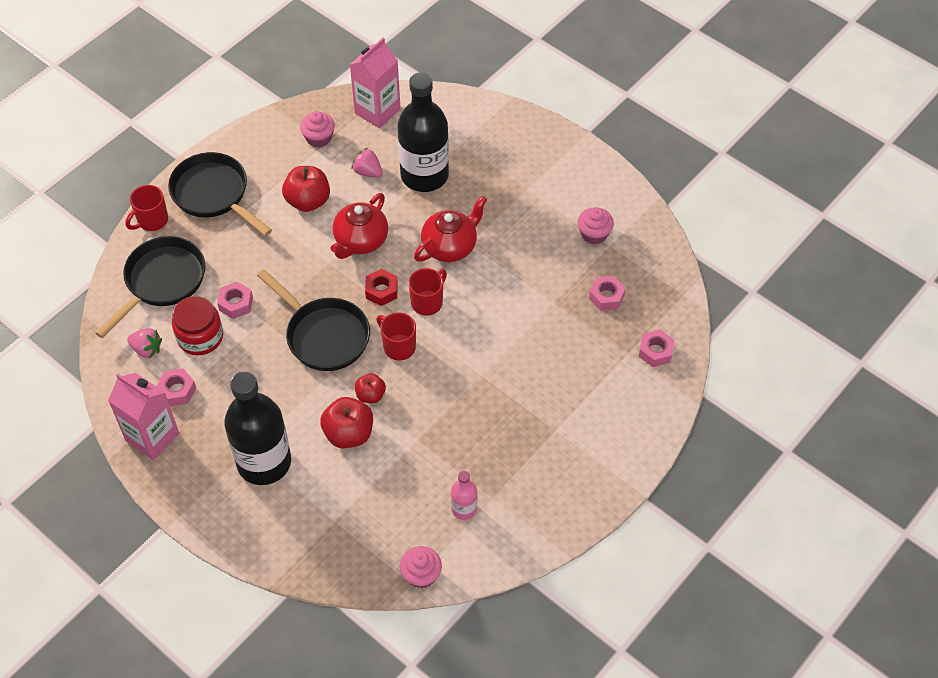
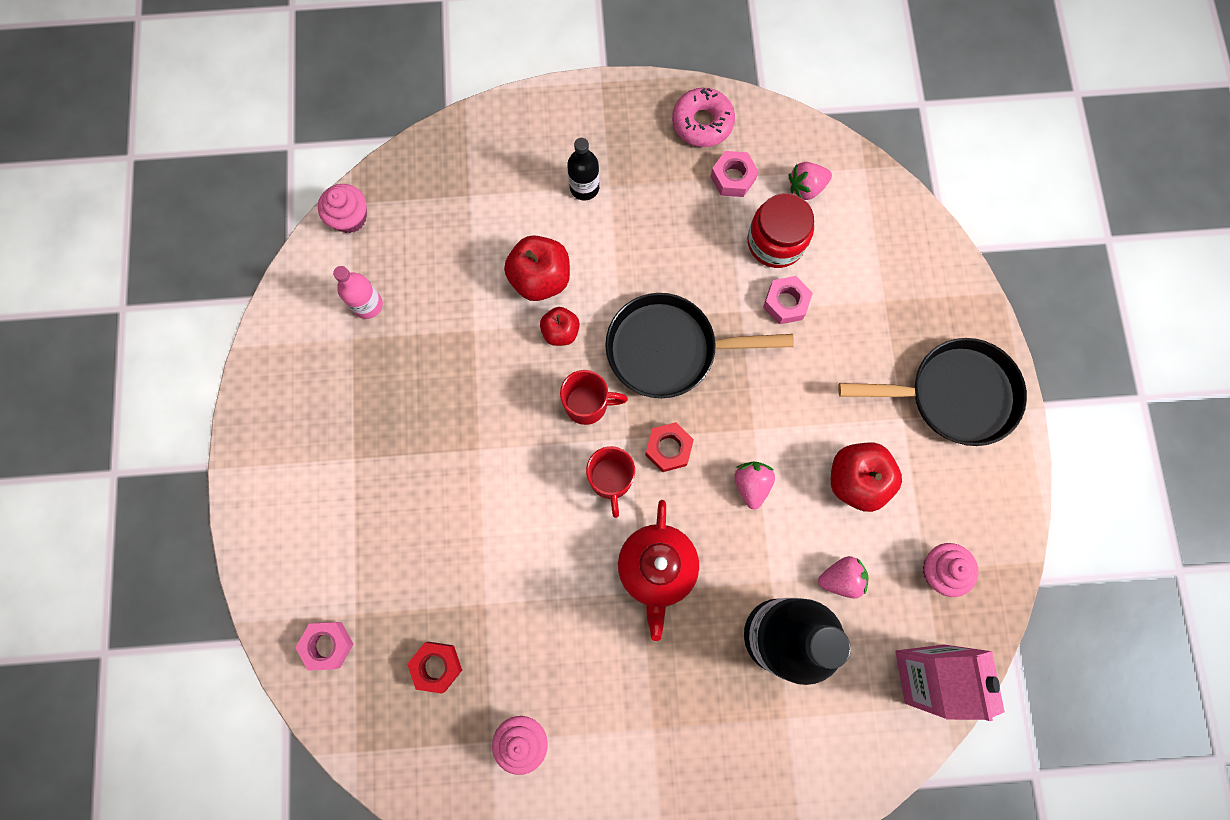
camera: 135 degrees right, 20 degrees up
black pan [95,236,205,338] -> none
pink carton [108,373,179,460] -> pink donut [672,88,735,147]
red mug [126,185,168,231] -> none
black bottle [224,372,291,485] -> black bottle [567,138,599,200], size x0.46
red teapot [330,193,388,259] -> pink strawberry [734,462,775,510]
pink nut [589,276,626,311] -> red nut [407,642,462,694]

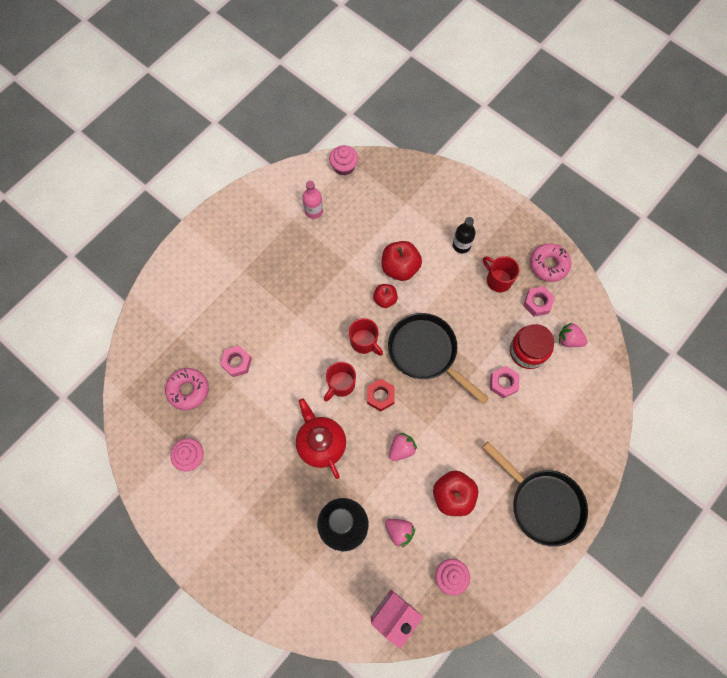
camera: 45 degrees right, 5 degrees down
pink nut [295,622,354,671] -> pink nut moved to [220,346,252,377]
red nut [407,642,462,694] -> pink donut [165,368,209,410]
red teapot [618,500,699,641] -> red teapot turned 105 degrees clockwise [296,399,346,479]
none -> red mug [483,256,519,292]

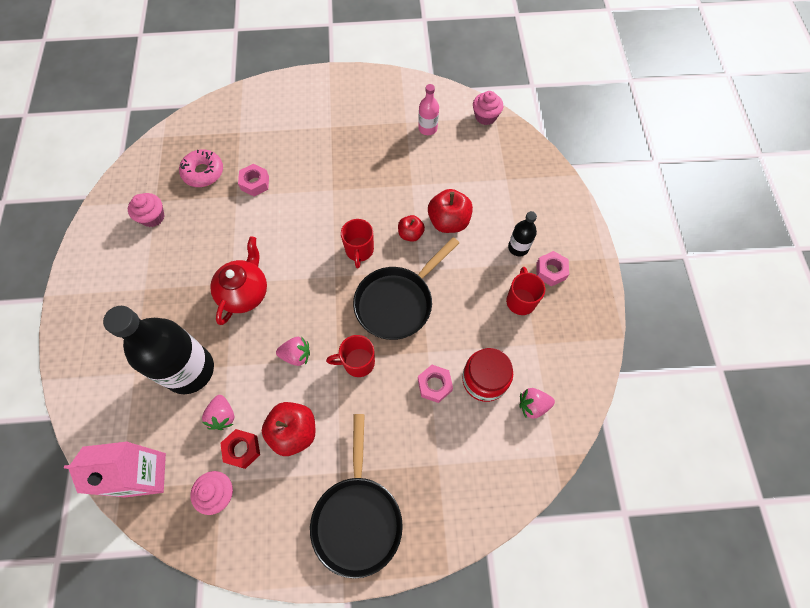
camera: 45 degrees right, 5 degrees down
red mug [324,362,356,401] -> red mug moved to [326,335,375,377]
red nut [367,379,395,411] -> red nut moved to [220,429,260,469]
black pan [388,313,489,404] -> black pan turned 135 degrees counterclockwise [353,237,459,340]
pink nut [523,286,555,316] -> pink nut moved to [536,251,569,286]
pink donut [530,243,571,282] -> none
pink strawberry [559,323,588,347] -> pink strawberry turned 75 degrees counterclockwise [519,388,555,419]

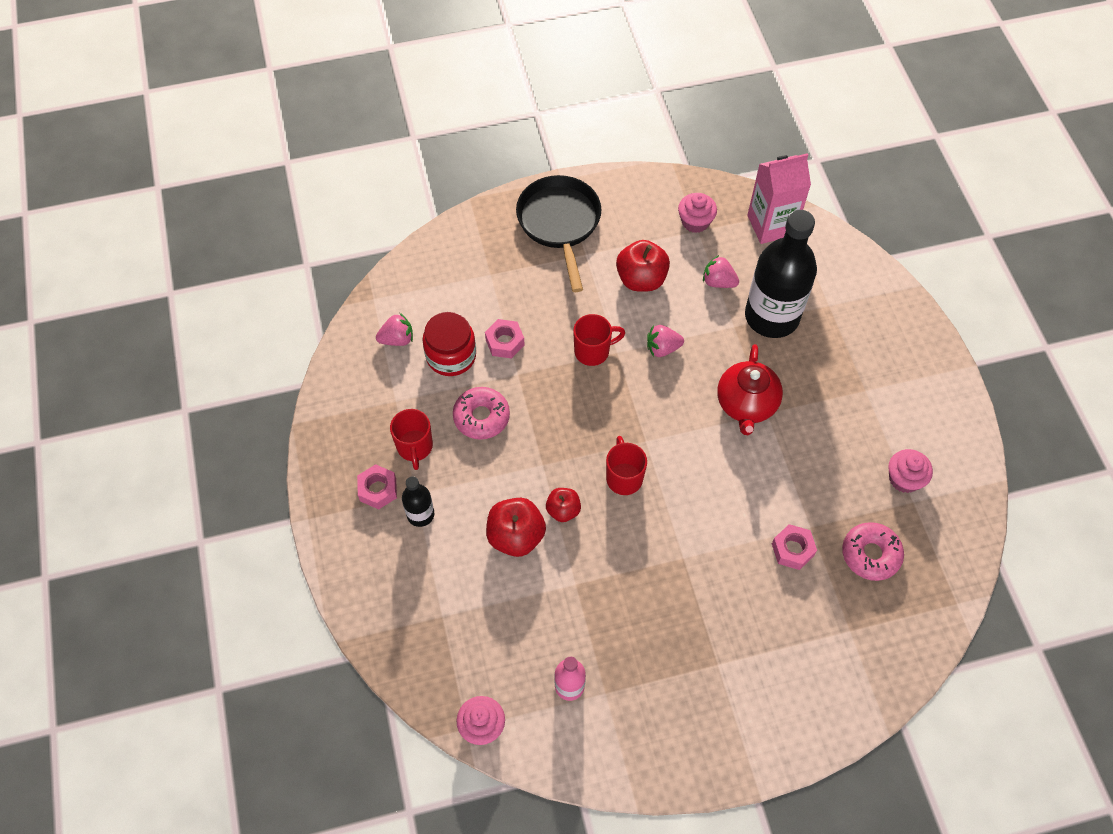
camera: 170 degrees right, 5 degrees down
pink strawberry [202,395,234,430] -> pink strawberry turned 45 degrees counterclockwise [703,255,739,288]
red nut [220,429,260,469] -> none
black pan [353,237,459,340] -> none
none -> pink donut [453,387,510,440]

